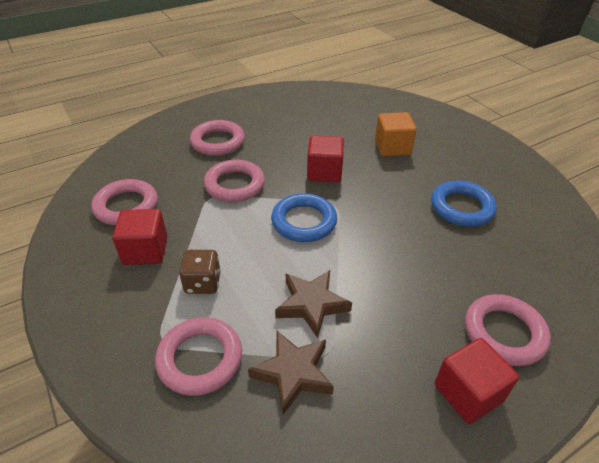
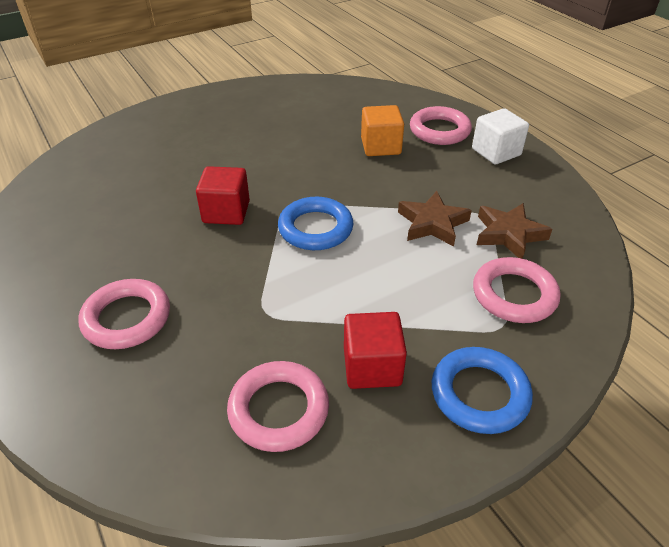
camera: 90 degrees left, 0 degrees up
brown dice [179,250,221,294] -> none
pink ring [204,160,265,202] -> none
orange cube [375,112,417,156] -> orange cube moved to [361,105,404,156]
blue ring [431,180,497,227] -> blue ring moved to [432,347,533,434]
red cube [435,338,519,424] -> white cube [472,108,529,164]

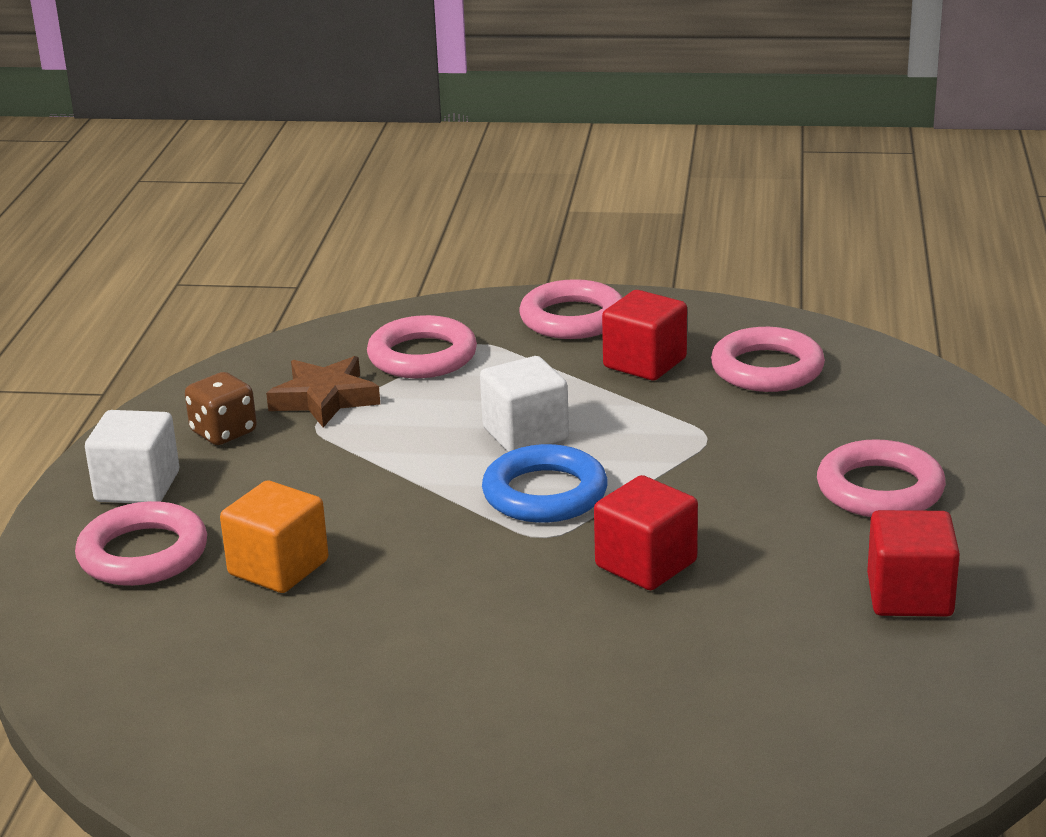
camera: 140 degrees left, 15 degrees down
brown star [398,191,472,247] -> none
blue ring [432,347,533,434] -> pink ring [519,279,623,339]
none -> brown dice [185,372,257,445]
none -> white cube [480,356,569,452]
none -> red cube [867,510,960,617]

